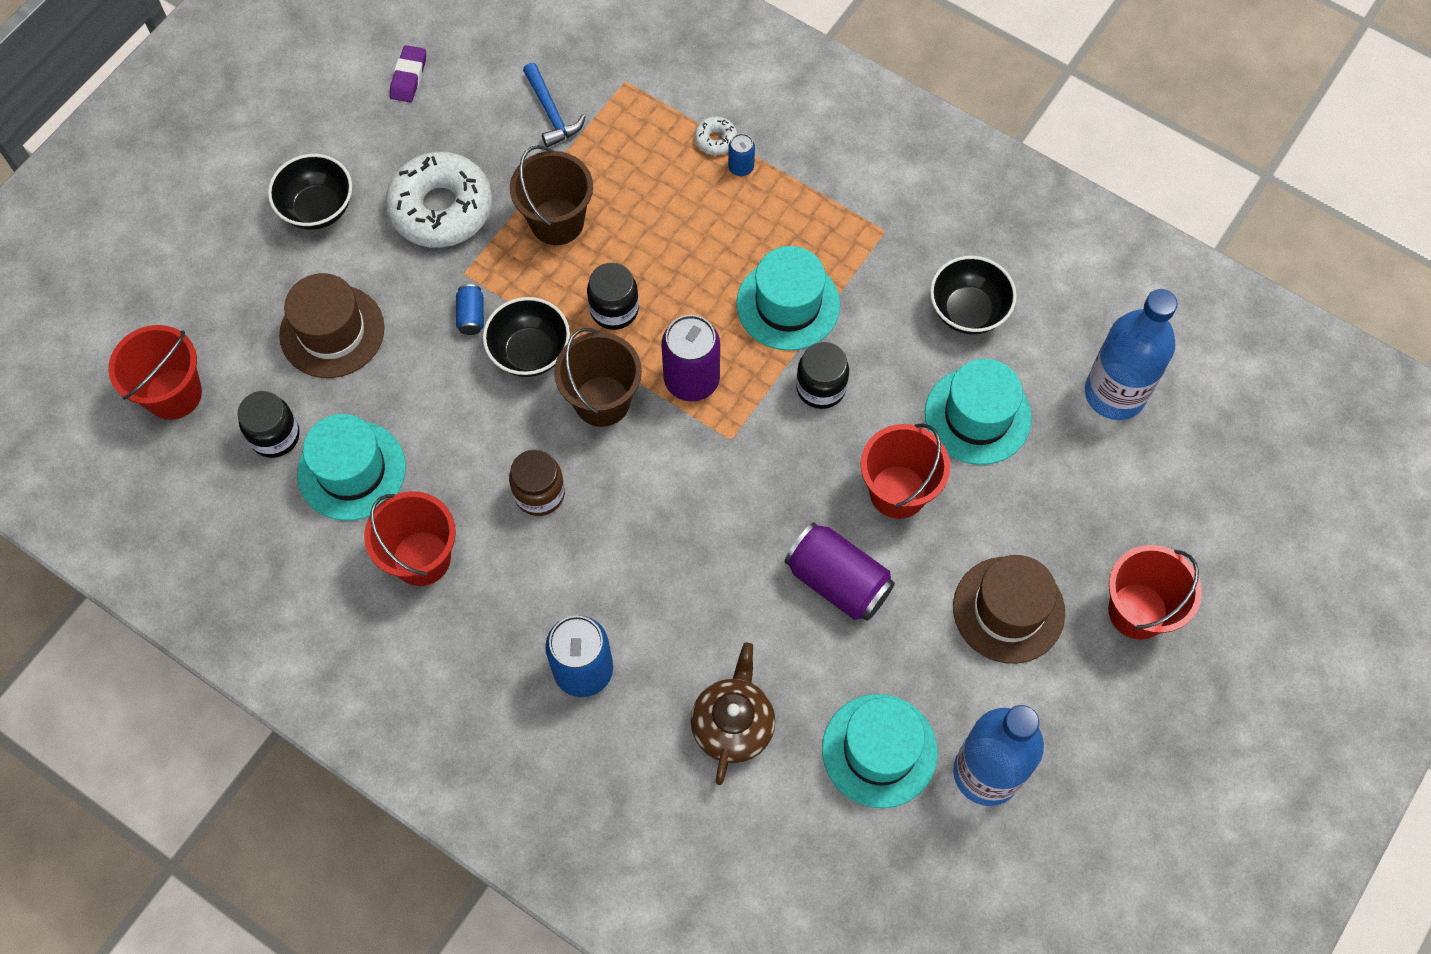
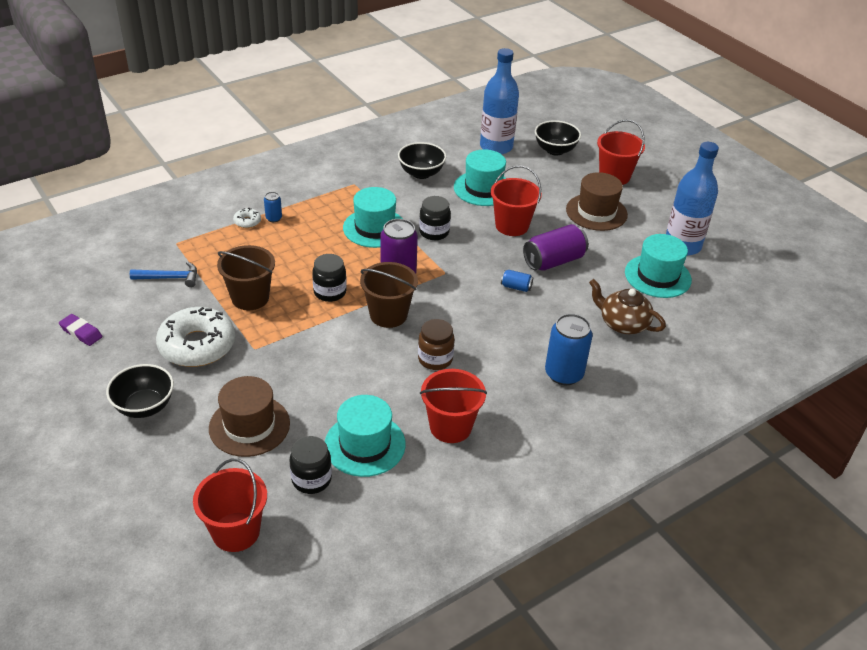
camera: 70 degrees left, 25 degrees down
blue can [456,284,484,335] -> blue can moved to [501,270,533,292]
black bowl [483,297,570,377] -> black bowl moved to [535,120,581,155]

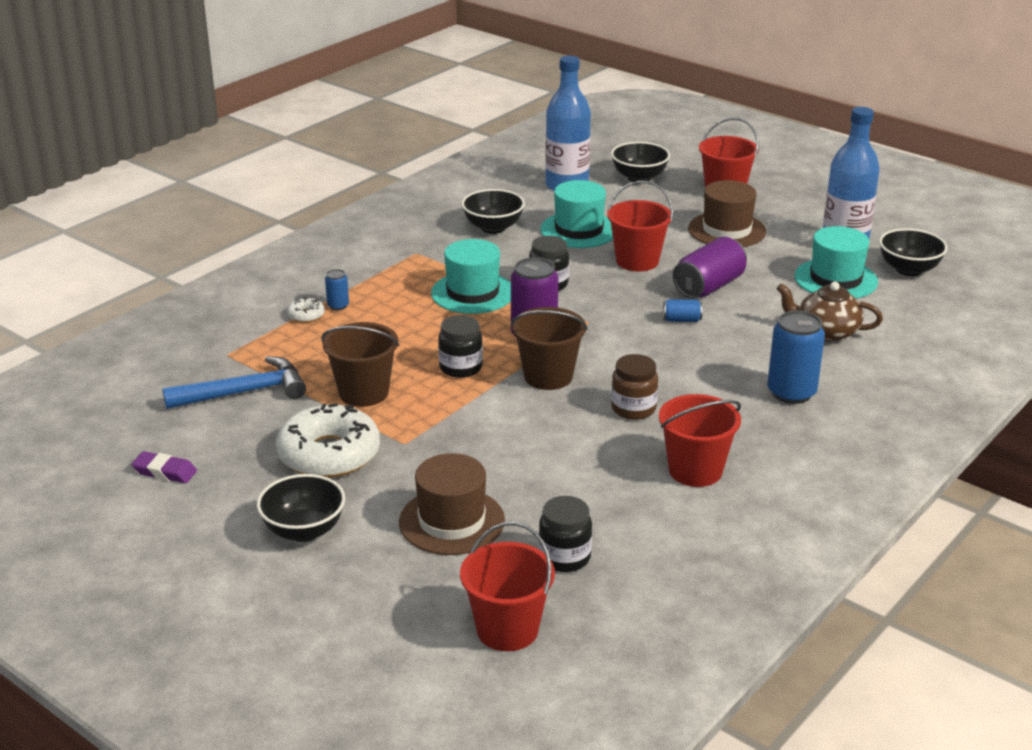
camera: 15 degrees left, 10 degrees down
blue hammer [130,262,197,287] -> blue hammer [162,356,306,409], size x1.53
turquoise hat [324,395,406,477] -> none
none -> black bowl [879,228,948,276]

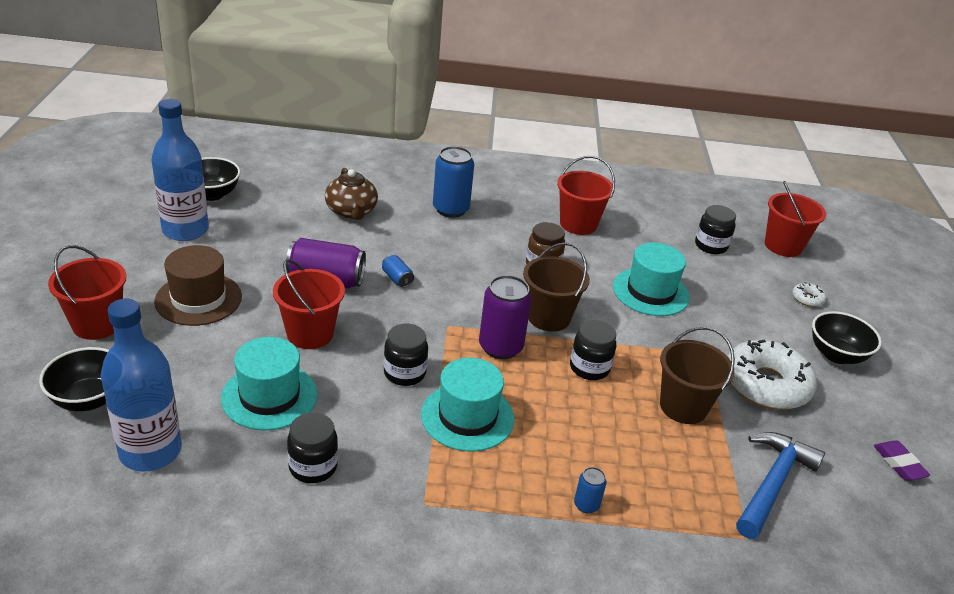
camera: 130 degrees left, 5 degrees up
blue hammer [162,356,306,409] -> blue hammer turned 90 degrees clockwise [736,432,825,539]
white donut [287,297,325,323] -> white donut moved to [792,282,826,307]
brown hat [399,453,505,555] -> none
black bowl [462,189,525,234] -> black jar [287,412,338,483]
turquoise hat [794,226,878,299] -> turquoise hat moved to [613,243,690,316]

